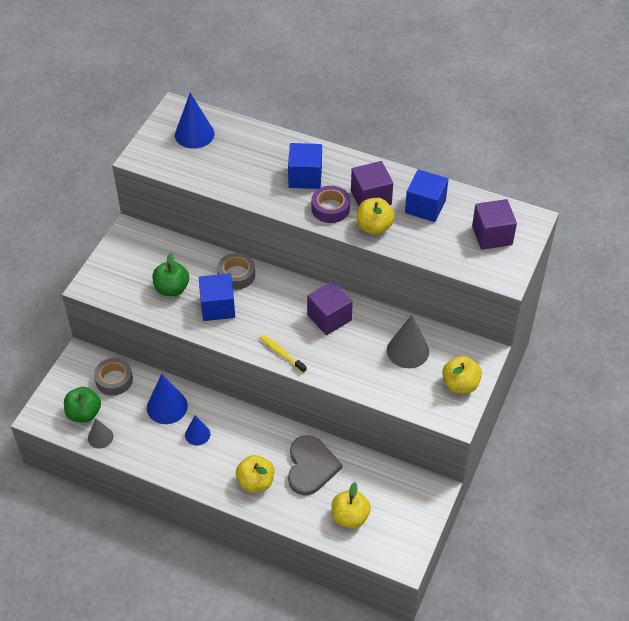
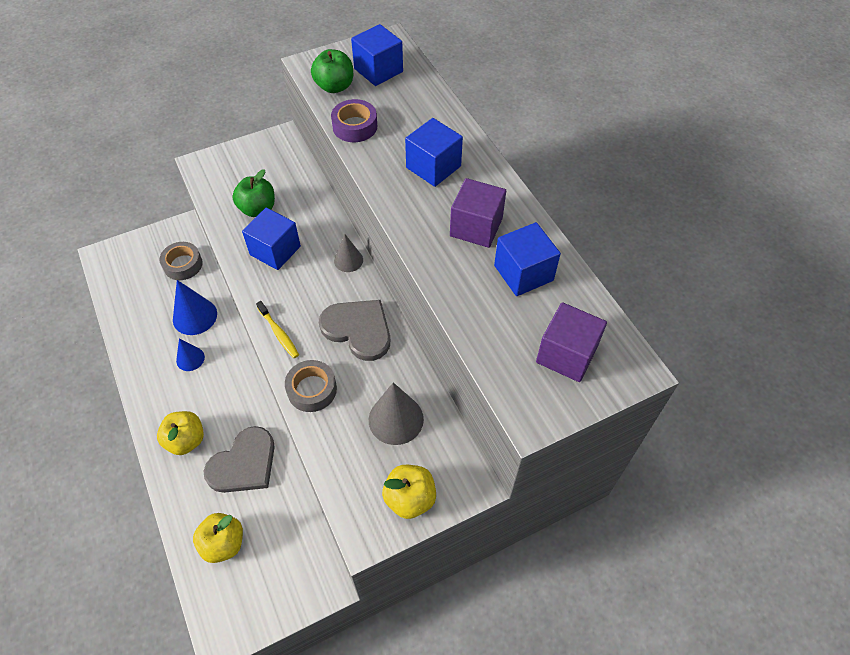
camera: 40 degrees right, 5 degrees up
green apple [64,387,101,423] -> green apple moved to [311,49,353,93]
grey cone [88,418,113,448] -> grey cone moved to [334,234,363,272]
blue cone [175,93,215,149] -> blue cube [351,24,403,86]
grey tape [218,253,255,290] -> grey tape moved to [285,360,337,412]
yellow toothbrush [260,335,307,373] -> yellow toothbrush turned 150 degrees clockwise [256,301,299,358]
purple cube [307,281,353,335] -> grey heart [319,300,390,361]
purple tape [312,186,350,223] -> purple tape moved to [331,99,377,142]
yellow apple [357,198,395,235] -> none

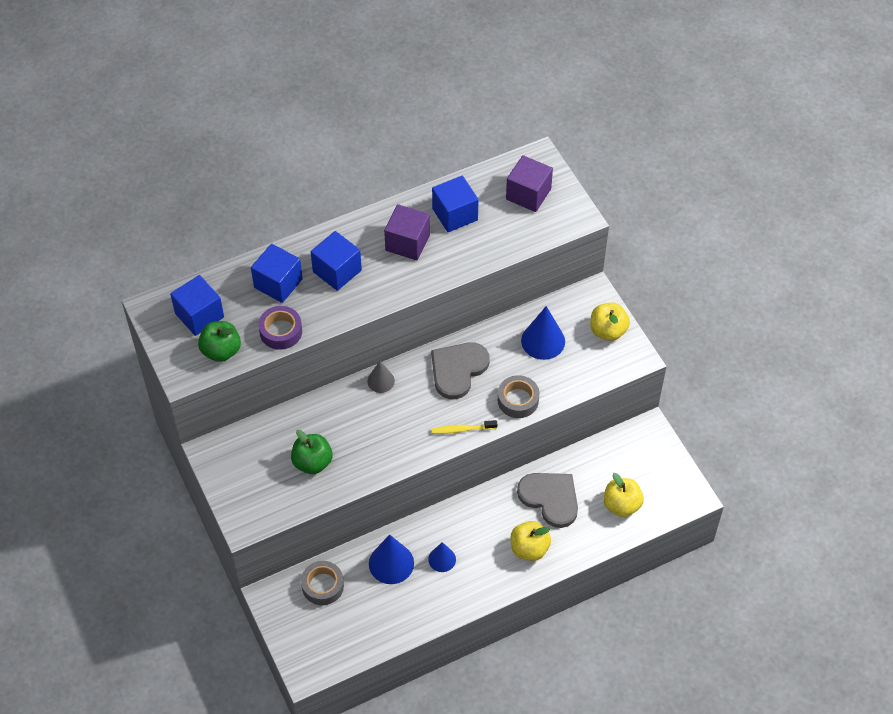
camera: 90 degrees left, 0 degrees up
blue cube [242,208,301,270] -> blue cube moved to [251,244,303,303]
yellow toothbrush [256,301,299,358] -> yellow toothbrush turned 150 degrees counterclockwise [431,420,497,434]
grey cone [369,382,424,445] -> blue cone [521,306,565,360]

